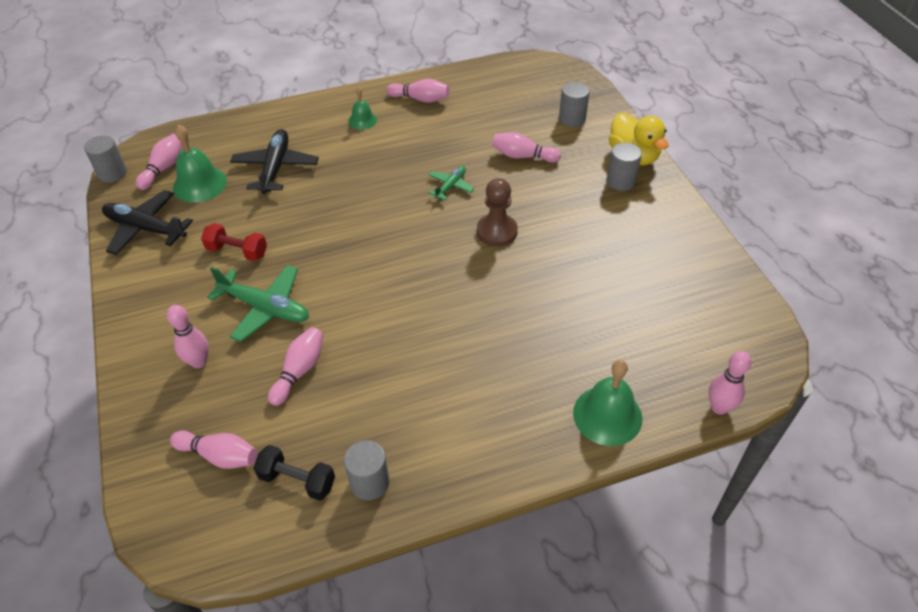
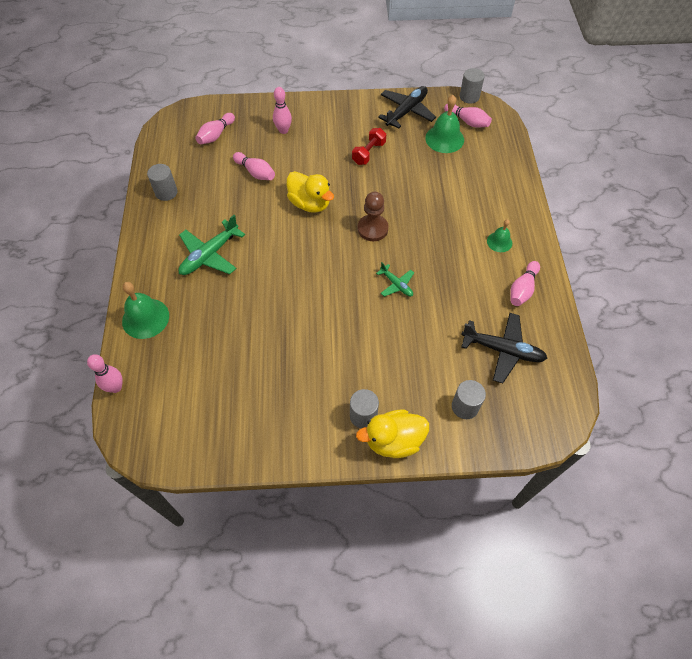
camera: 105 degrees right, 10 degrees up
green plane [207,265,309,342] -> green plane moved to [178,215,245,275]
black plane [230,129,319,194] -> black plane moved to [461,313,547,383]
black dumbbell [253,445,335,501] -> none
brown pawn [477,178,518,247] -> brown pawn moved to [358,192,389,241]
pink bowling pin [492,132,561,163] -> none
none -> yellow duck [287,171,334,213]

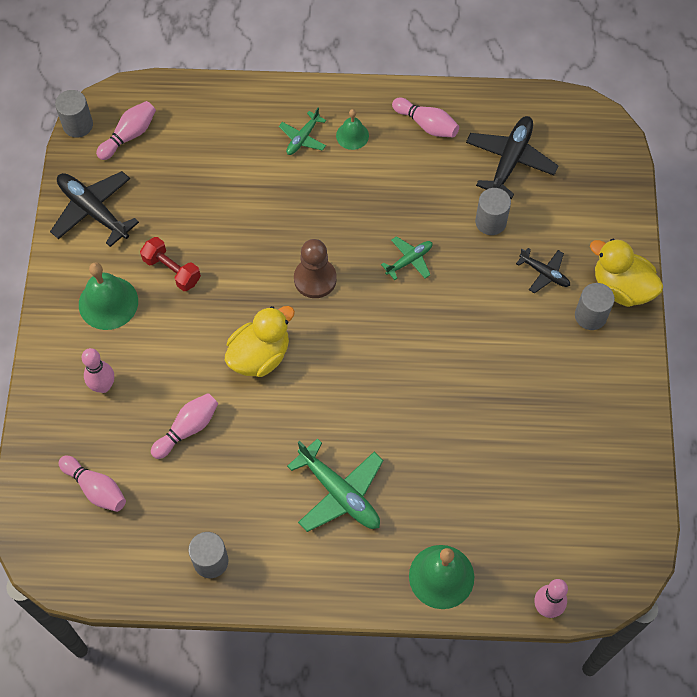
camera: 85 degrees left, 5 degrees up
yellow duck [356,410,429,458] -> yellow duck turned 135 degrees clockwise [590,238,663,307]
green bell [425,95,464,153] -> green bell moved to [79,262,138,330]
grey cylinder [452,380,486,419] -> grey cylinder moved to [475,188,511,235]
none -> green plane [279,108,326,155]
none -> black plane [516,248,570,294]

